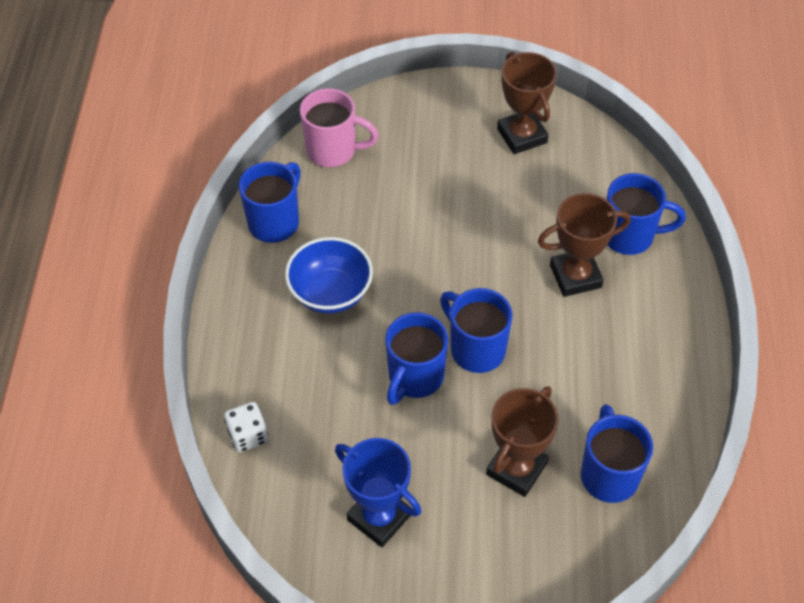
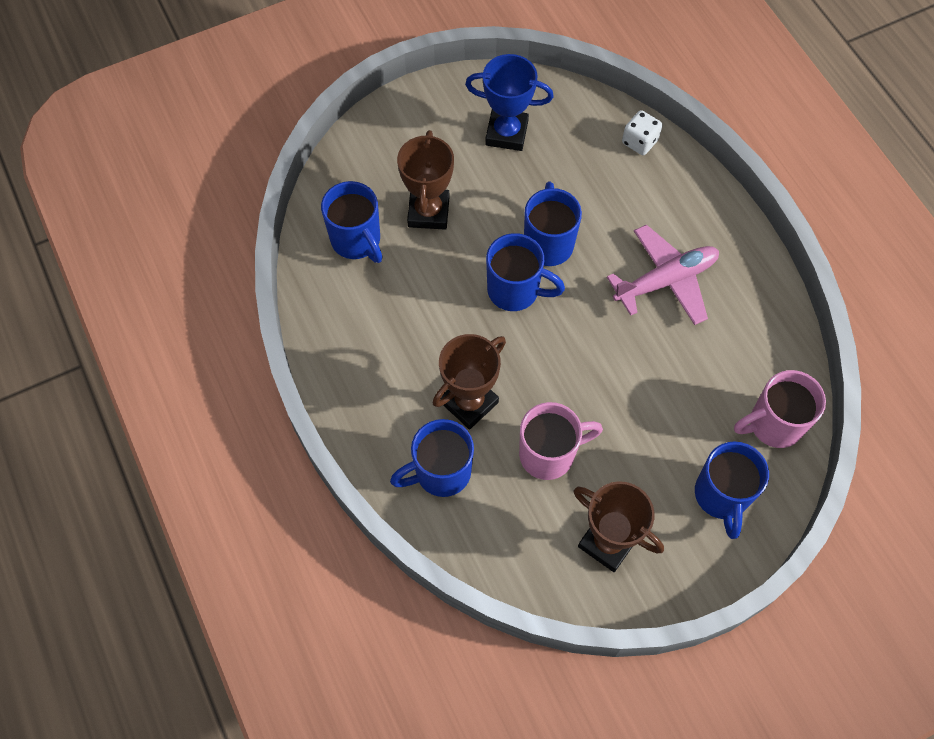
camera: 150 degrees right, 10 degrees up
blue mug [239,162,301,243] -> blue mug moved to [695,441,769,539]
blue bowl [285,237,373,313] -> pink plane [607,225,719,325]
none -> pink mug [519,402,603,480]

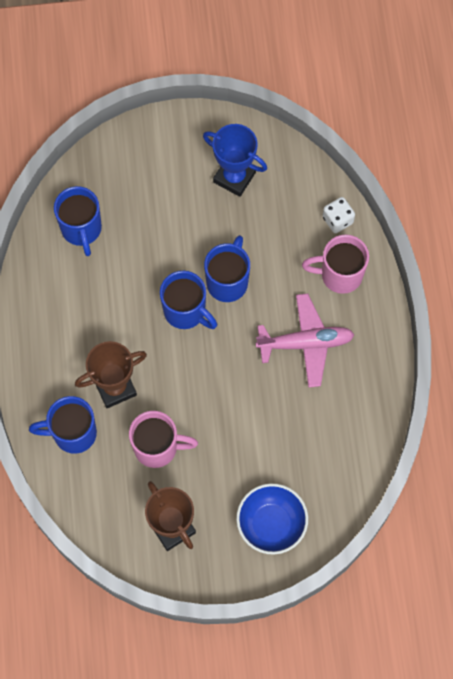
camera: 20 degrees right, 5 degrees up
brown trophy [397,130,454,230] -> none
blue mug [695,441,769,539] -> blue bowl [236,483,308,555]
pink mug [734,370,826,448] -> pink mug moved to [302,235,369,294]

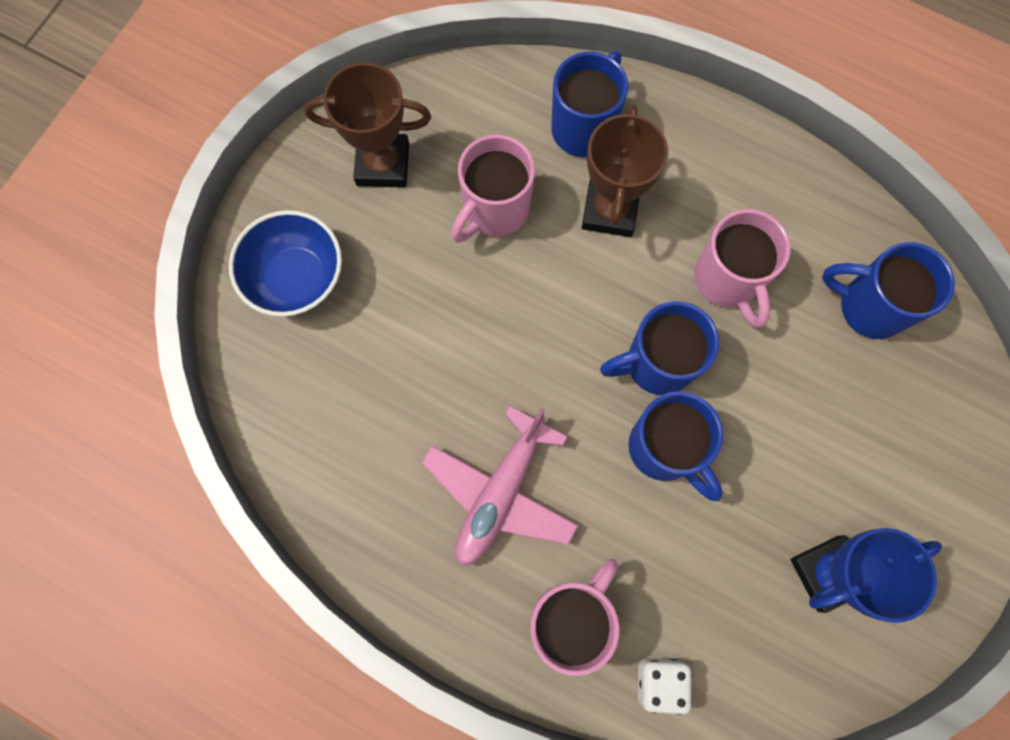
camera: 125 degrees right, 5 degrees up
none -> pink mug [694,209,791,328]

